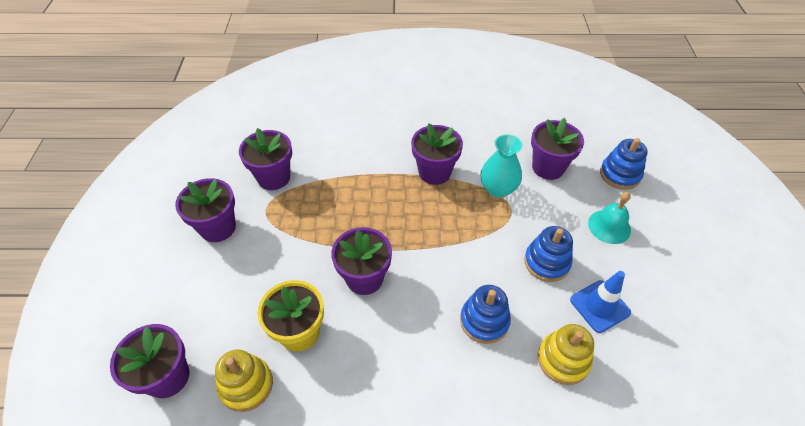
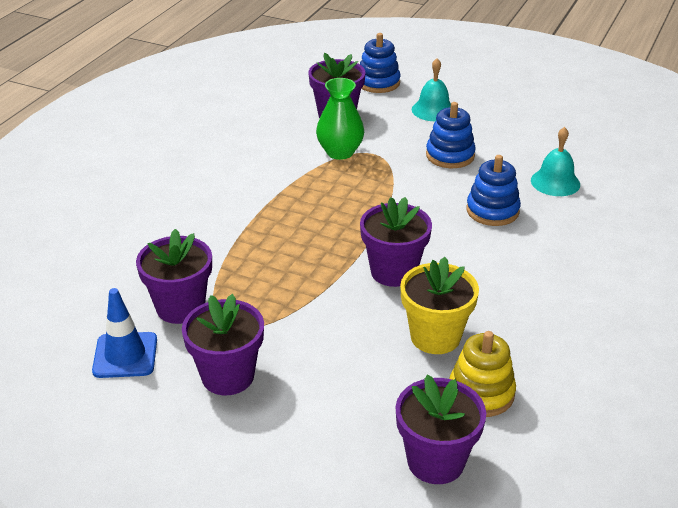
camera: 65 degrees left, 15 degrees down
purple flower pot [411,123,463,185] -> none
turquoise vase [480,134,522,198] -> green vase [316,78,364,160]
yellow stacking toy [538,324,594,385] -> turquoise bell [531,127,580,196]
blue traffic cone [570,271,631,333] -> blue traffic cone moved to [92,288,157,378]

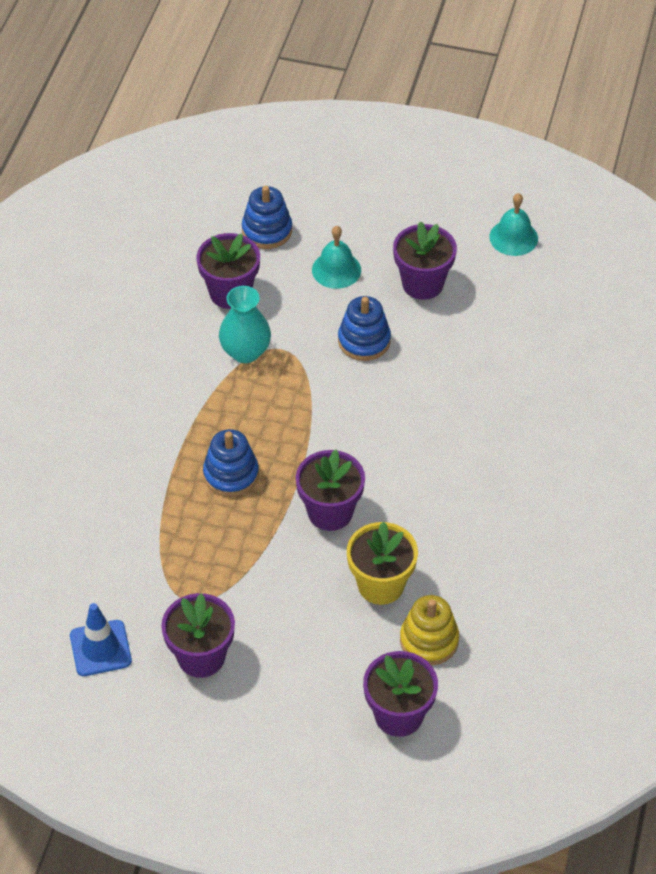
camera: 10 degrees left, 15 degrees up
purple flower pot [136,229,212,324] -> purple flower pot moved to [393,221,457,300]
green vase [316,78,364,160] -> turquoise vase [219,286,271,363]
blue stacking toy [466,155,521,226] -> blue stacking toy moved to [203,429,259,497]
turquoise bell [531,127,580,196] -> turquoise bell moved to [489,193,538,256]

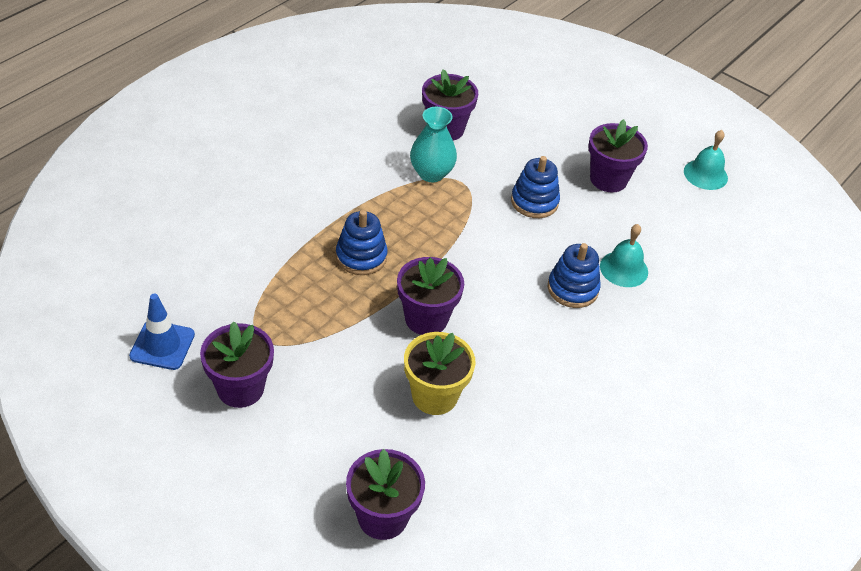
camera: 20 degrees right, 5 degrees down
blue stacking toy [242,186,292,249] -> blue stacking toy moved to [548,243,601,308]
turquoise bell [312,226,361,289] -> turquoise bell moved to [600,224,648,287]
yellow stacking toy [400,595,459,665] -> none

